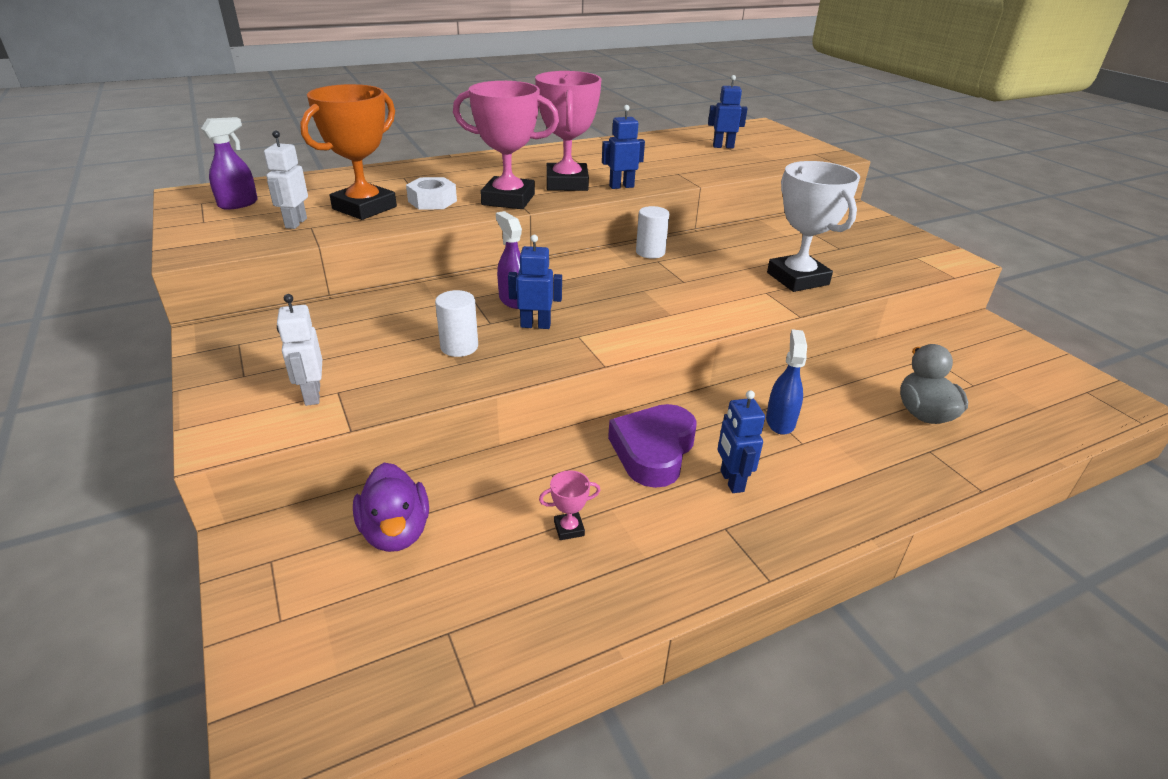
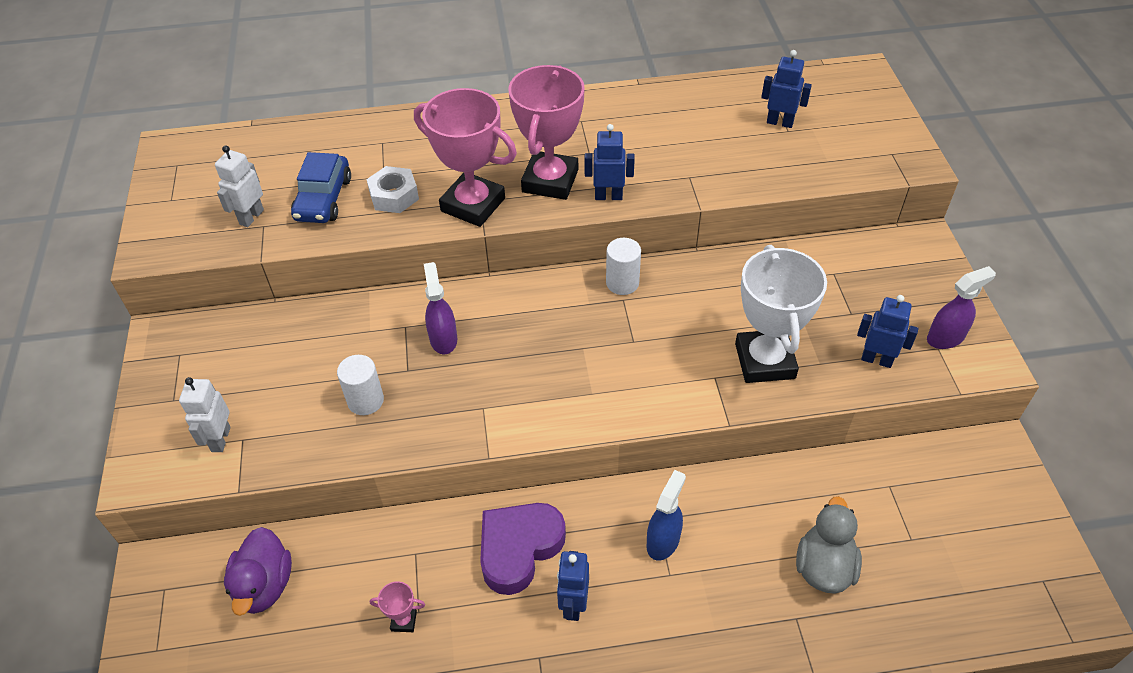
camera: 20 degrees right, 15 degrees up
purple spray bottle [201,117,258,210] -> purple spray bottle moved to [927,266,996,349]
orange trophy [300,84,397,220] -> blue car [291,152,351,223]
blue robot [508,235,562,329] -> blue robot moved to [857,295,918,368]

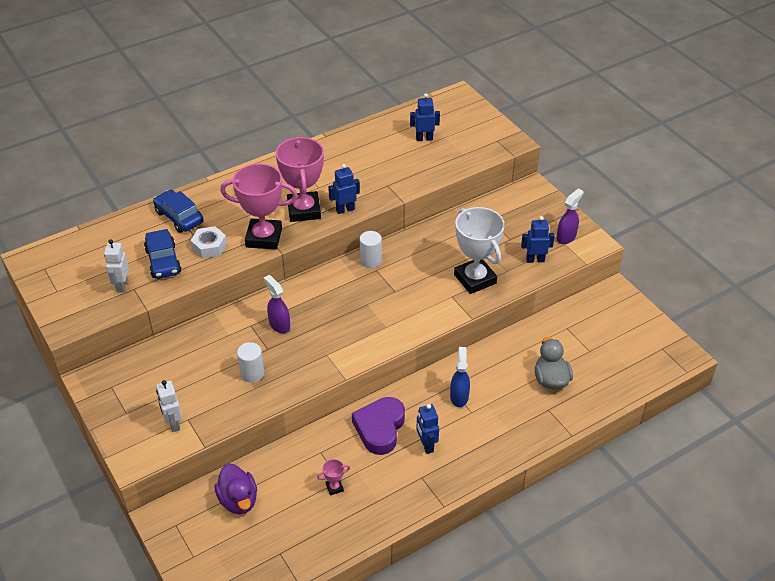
camera: 25 degrees left, 5 degrees down
none -> blue car [153,190,204,233]

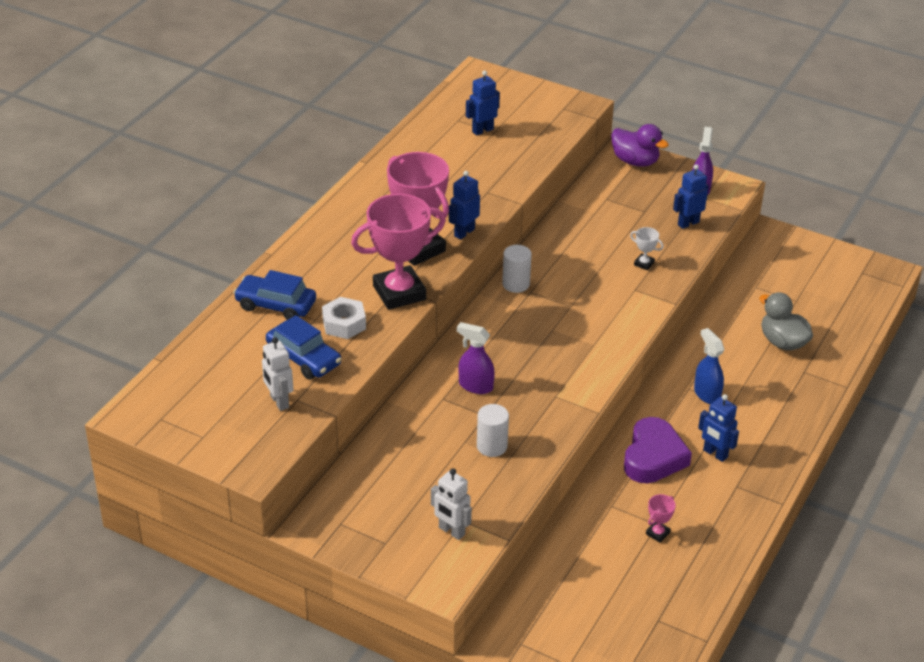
camera: 30 degrees left, 5 degrees down
purple duck [215,464,257,514] -> purple duck moved to [611,124,669,167]
purple heart [352,397,405,455] -> purple heart turned 150 degrees counterclockwise [624,417,692,483]
white trophy [454,207,505,294] -> white trophy [630,227,664,270], size x0.40

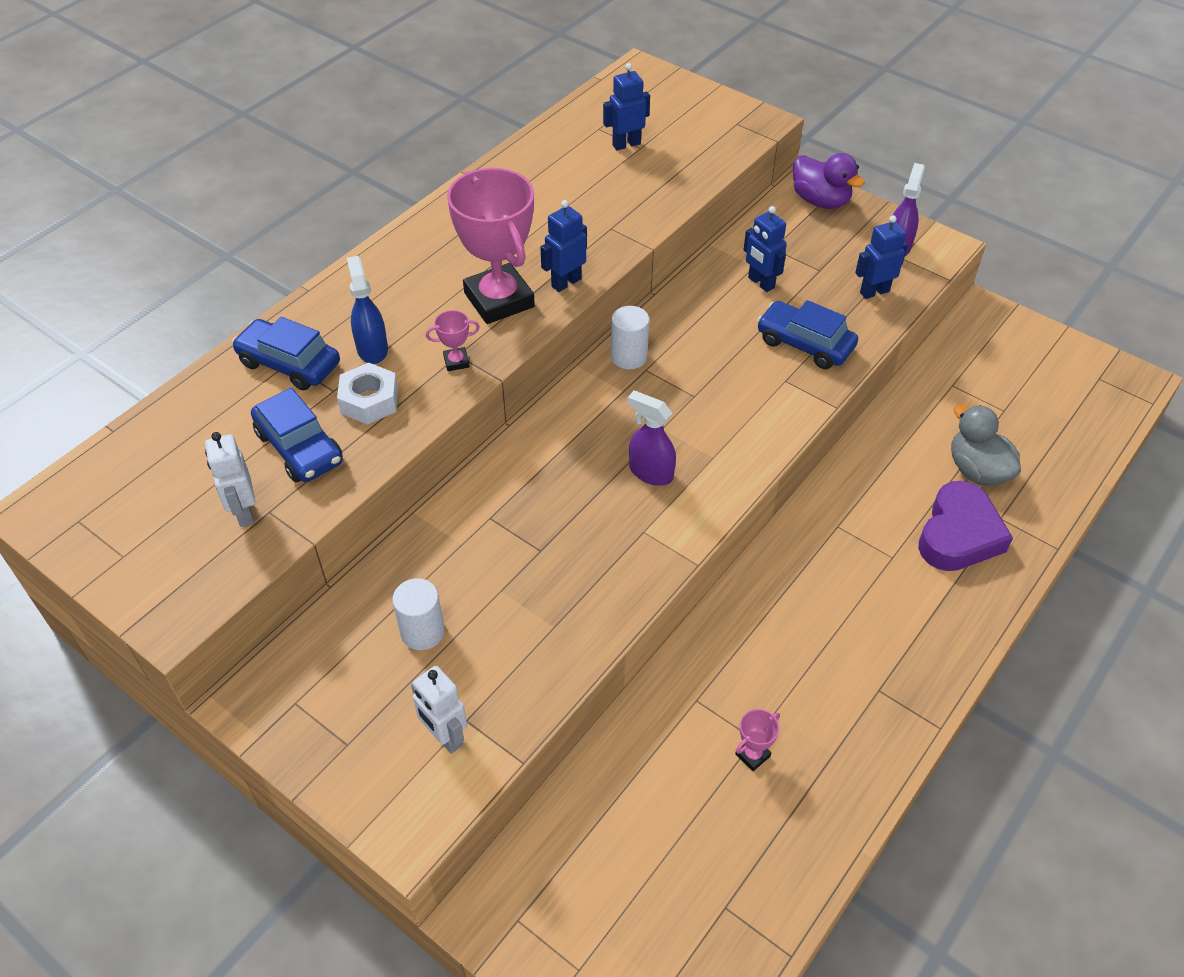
camera: 10 degrees right, 10 degrees up
pink trophy [351,194,446,310] -> pink trophy [426,310,480,371], size x0.40
purple spray bottle [457,322,495,394] -> purple spray bottle moved to [627,391,676,486]
white cylinder [477,404,509,457] -> white cylinder moved to [392,578,445,650]
purple heart [624,417,692,483] -> purple heart moved to [918,481,1013,571]
white trophy [630,227,664,270] -> blue car [757,300,858,369]
blue spray bottle [694,328,724,404] -> blue spray bottle moved to [347,256,388,364]
blue robot [698,394,739,462] -> blue robot moved to [743,206,787,292]

